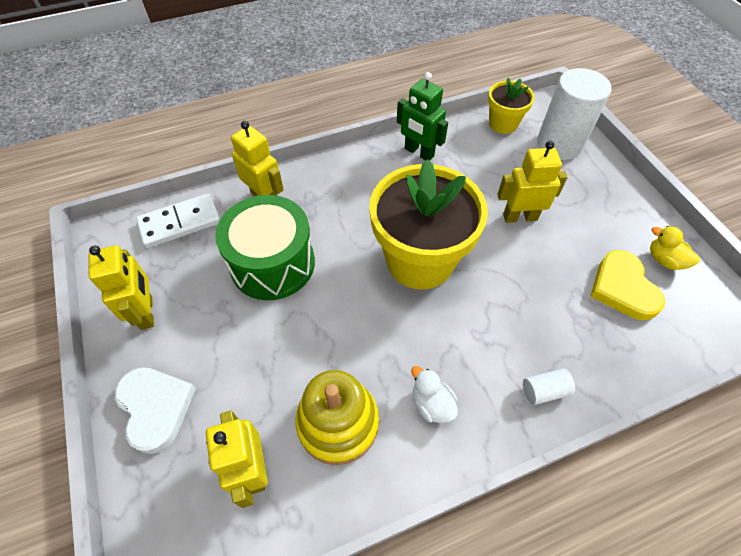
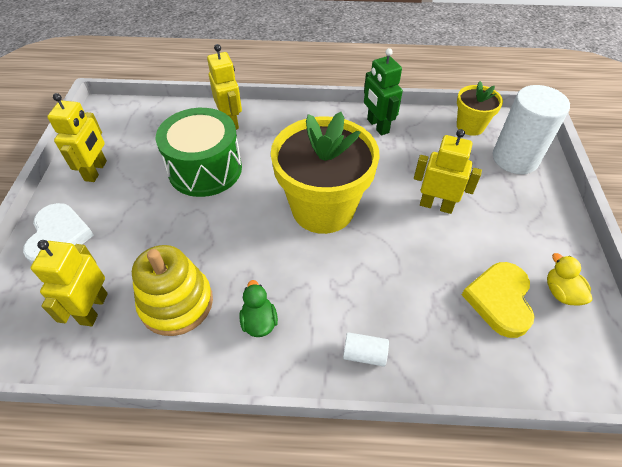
camera: 25 degrees right, 5 degrees down
white domino [136,193,221,248] -> none
white duck [411,366,458,423] -> green duck [239,280,278,337]

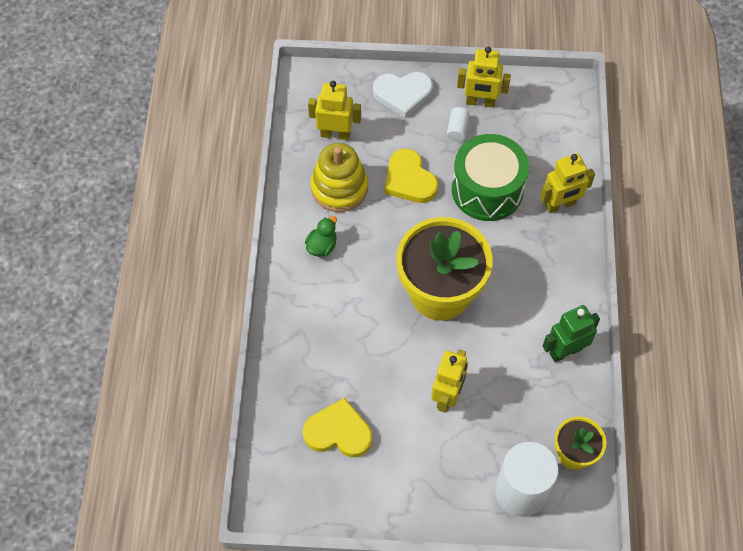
camera: 90 degrees right, 10 degrees up
green duck [239,280,278,337] -> green duck turned 45 degrees counterclockwise [305,216,337,257]
white cylinder [343,332,389,367] -> white cylinder moved to [447,107,469,142]
yellow duck [547,253,592,305] -> none
none -> yellow heart [384,149,438,203]

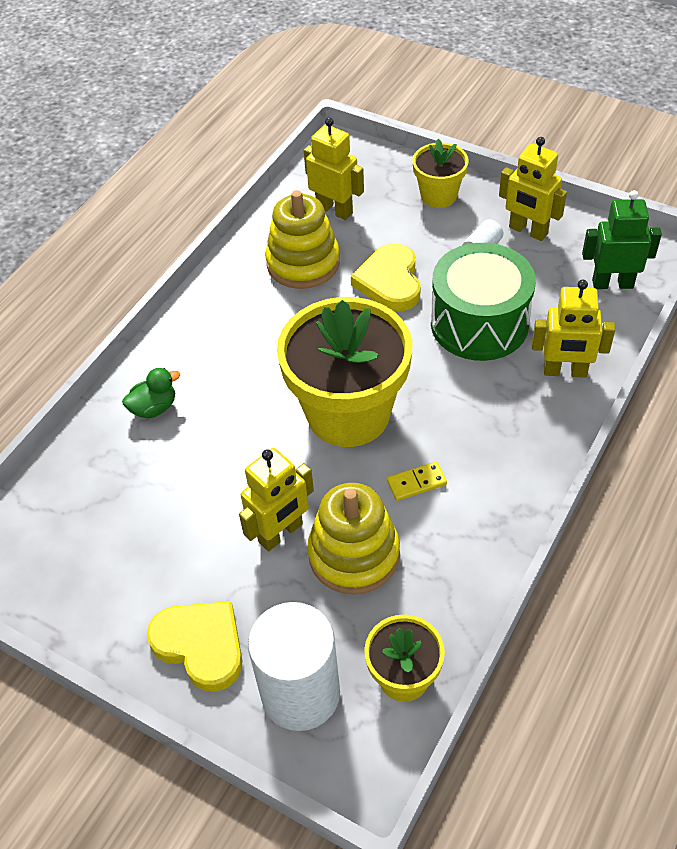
camera: 30 degrees right, 10 degrees down
yellow heart [303,398,372,457] -> yellow heart moved to [147,601,242,692]
green duck [305,216,337,257] -> green duck moved to [122,368,180,418]
white heart [373,72,433,118] -> yellow flower pot [412,139,469,208]
green robot [543,305,600,362] -> green robot moved to [582,190,662,289]
none -> yellow stacking toy [307,483,400,594]
none -> yellow domino [387,462,447,501]

